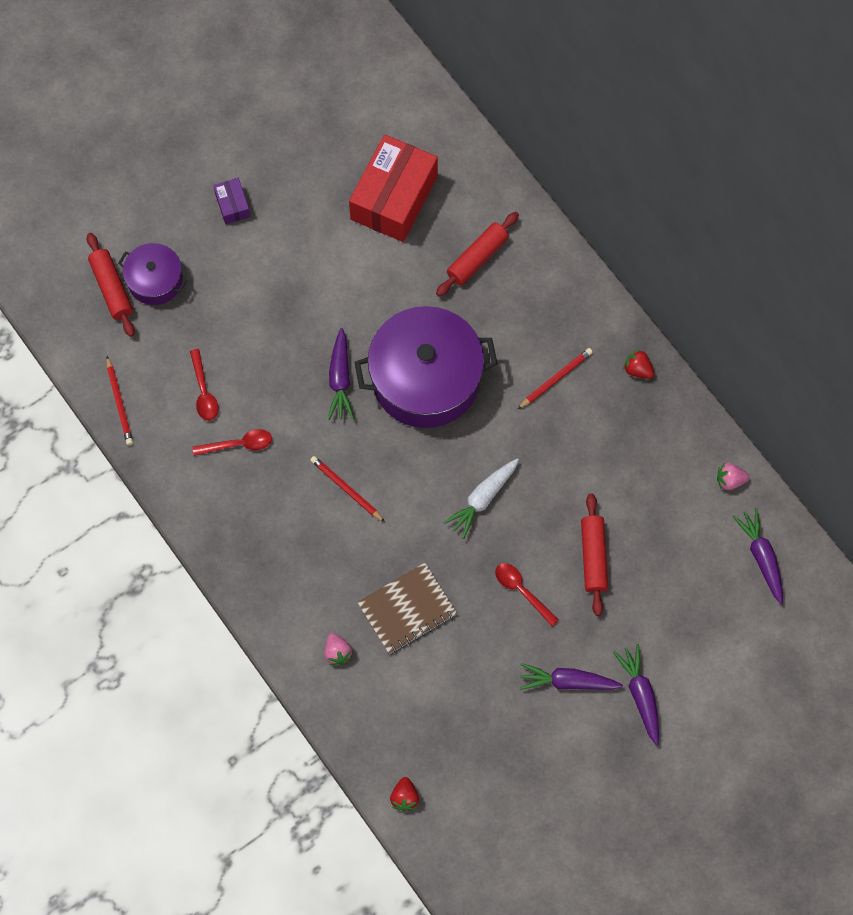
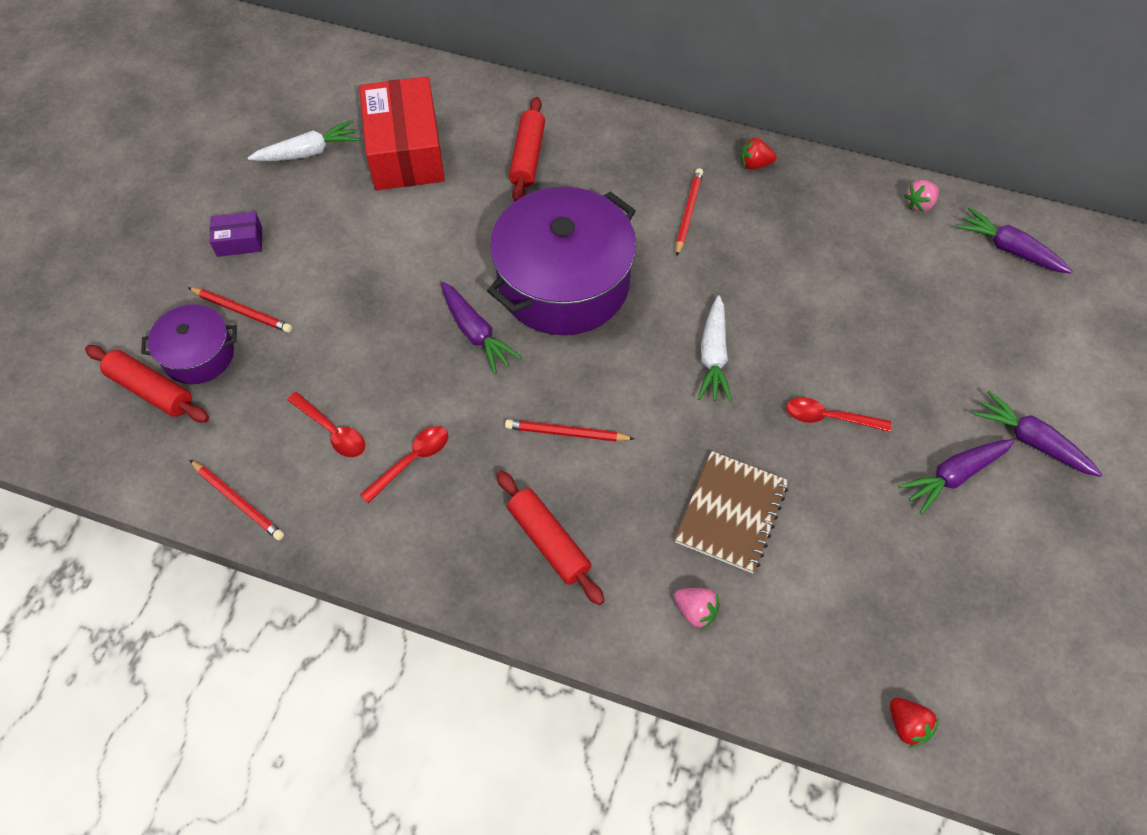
camera: 35 degrees left, 10 degrees down
purple box [213,178,251,224] -> purple box turned 45 degrees counterclockwise [210,212,262,257]
red rolling pin [581,493,608,616] -> red rolling pin moved to [496,471,604,605]
none -> red pencil [188,287,292,333]
none -> white carrot [248,120,360,161]

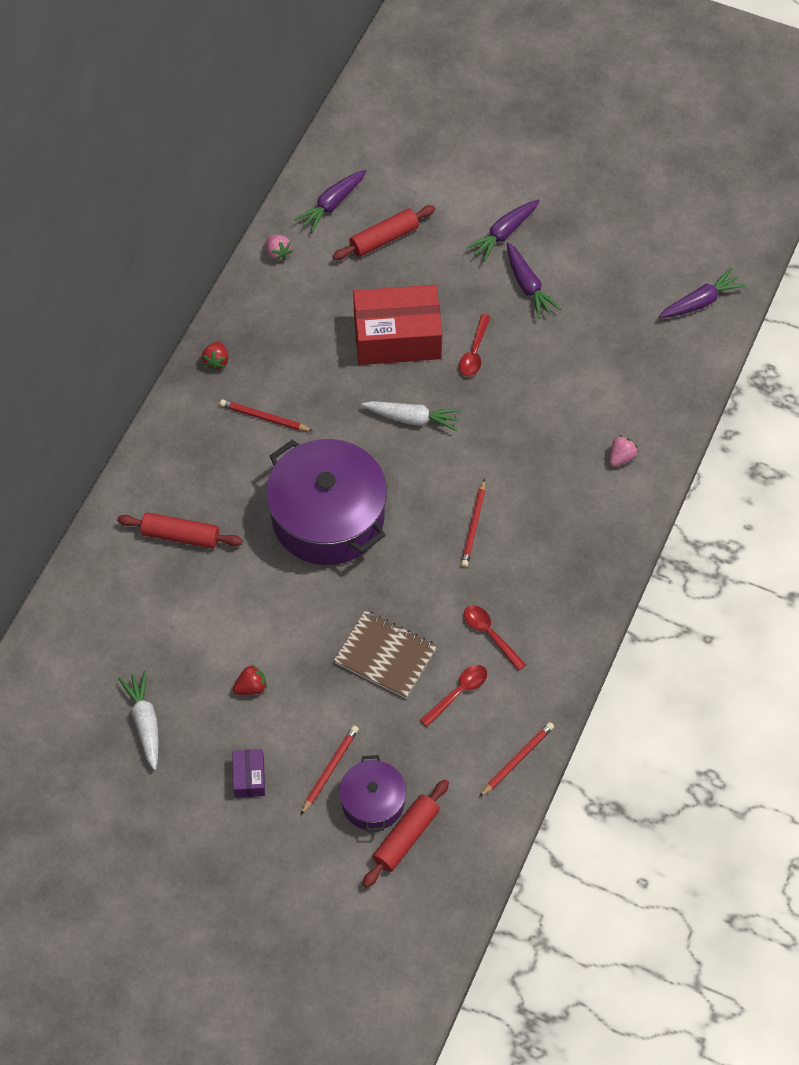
camera: 85 degrees left, 0 degrees up
red box [359,77,445,190] -> red box moved to [353,285,442,365]
purple carrot [441,282,522,374] -> purple carrot moved to [659,268,746,318]
red rolling pin [496,471,604,605] -> red rolling pin moved to [332,205,435,260]
brown notebook [674,451,788,573] -> brown notebook moved to [334,610,437,699]
red strawberry [890,698,939,748] -> red strawberry moved to [233,665,267,695]

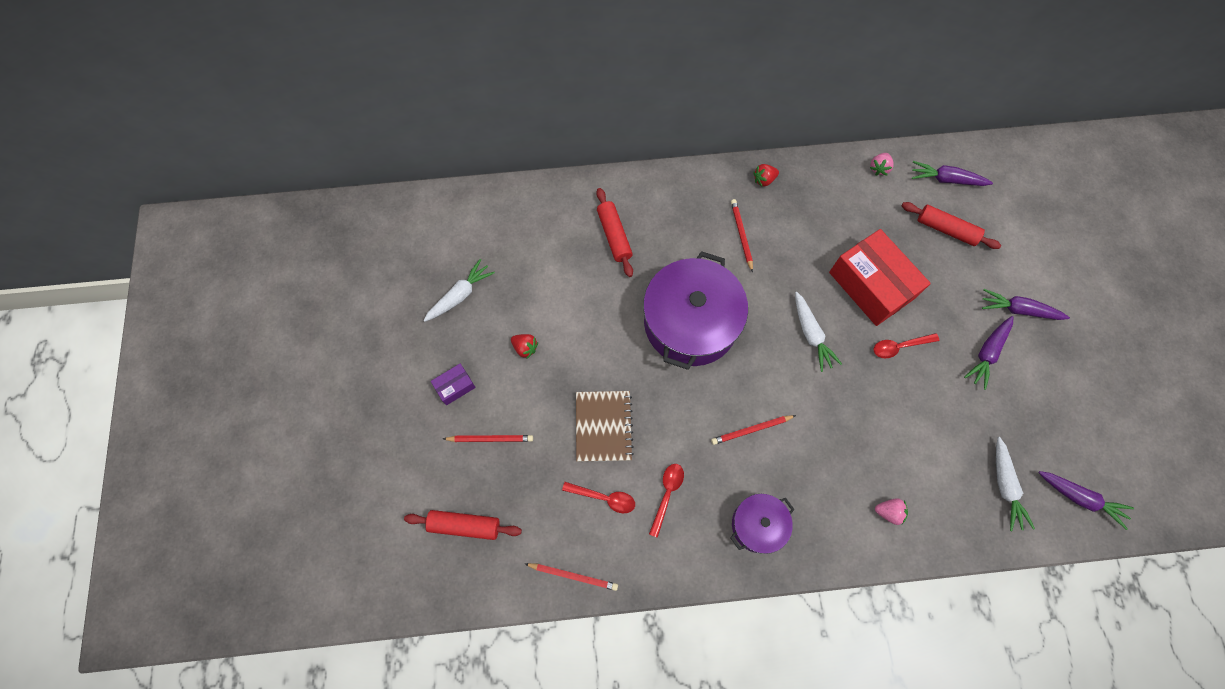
camera: 60 degrees right, 10 degrees up
purple pot [339,755,406,832] -> purple pot moved to [730,494,795,554]
none -> white carrot [996,437,1035,531]

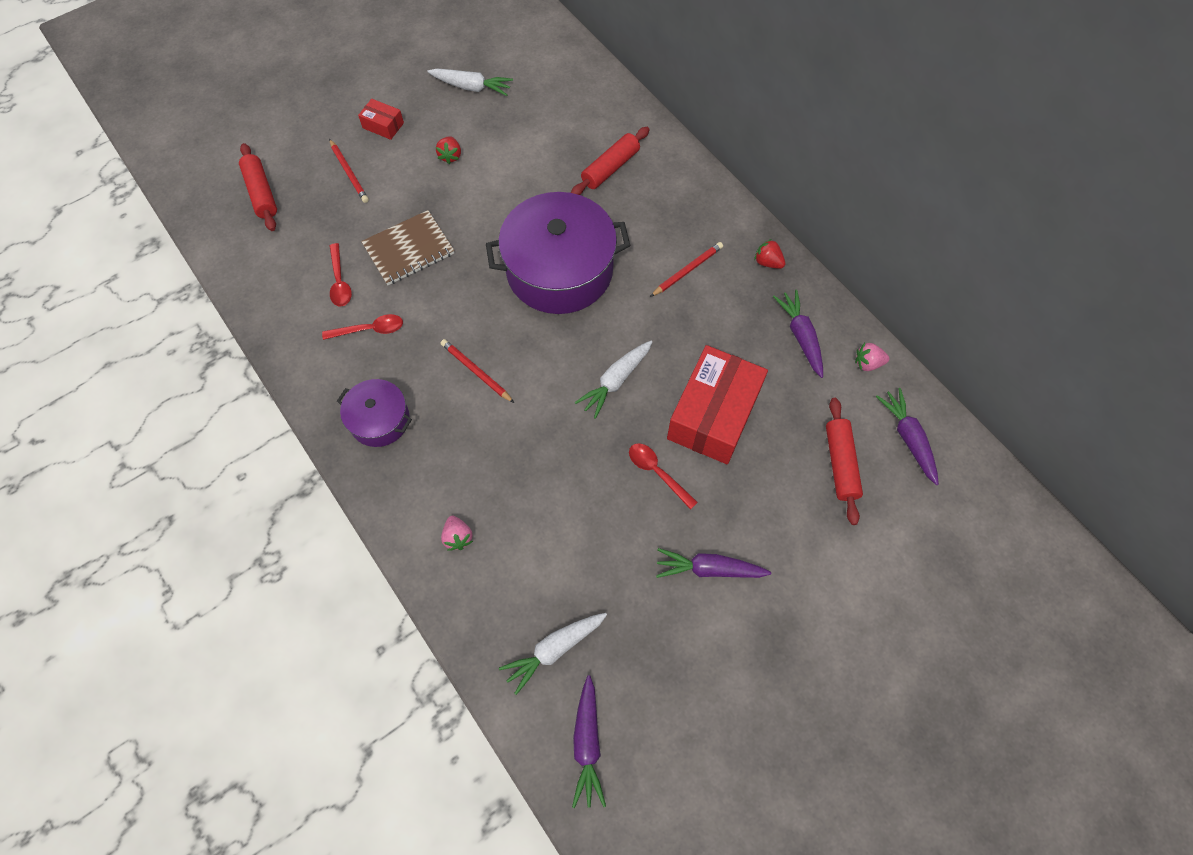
camera: 60 degrees right, 5 degrees down
purple box [431,364,476,405] -> red box [358,99,404,140]
red pencil [525,563,618,591] -> none
purple carrot [982,289,1070,320] -> purple carrot moved to [773,290,823,378]

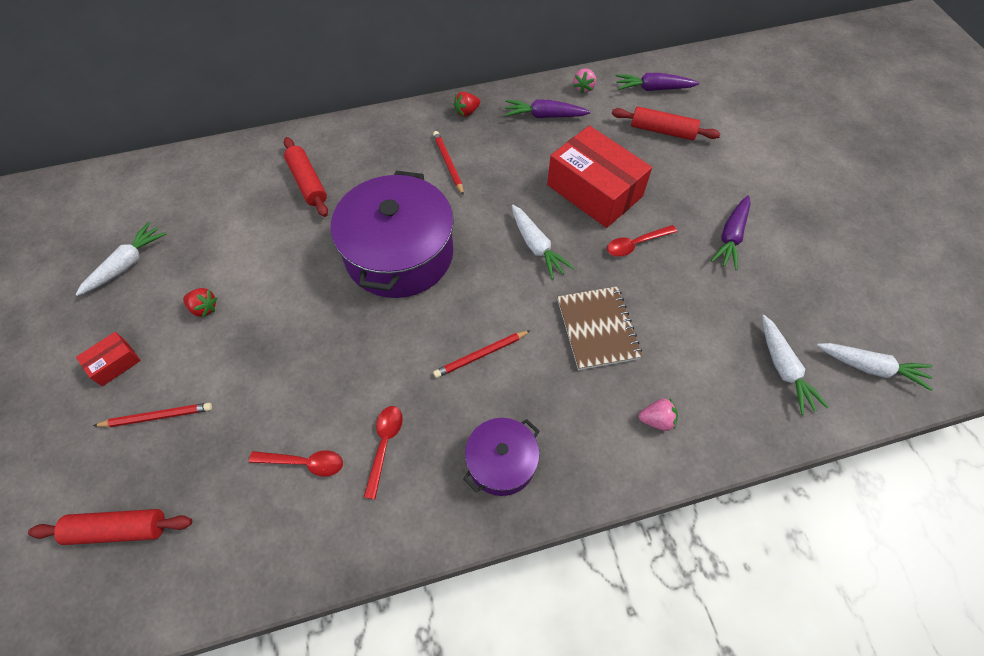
camera: 70 degrees left, 5 degrees down
brown notebook [361,210,454,285] -> brown notebook moved to [557,286,642,370]
purple carrot [572,675,606,808] -> white carrot [817,343,933,391]

